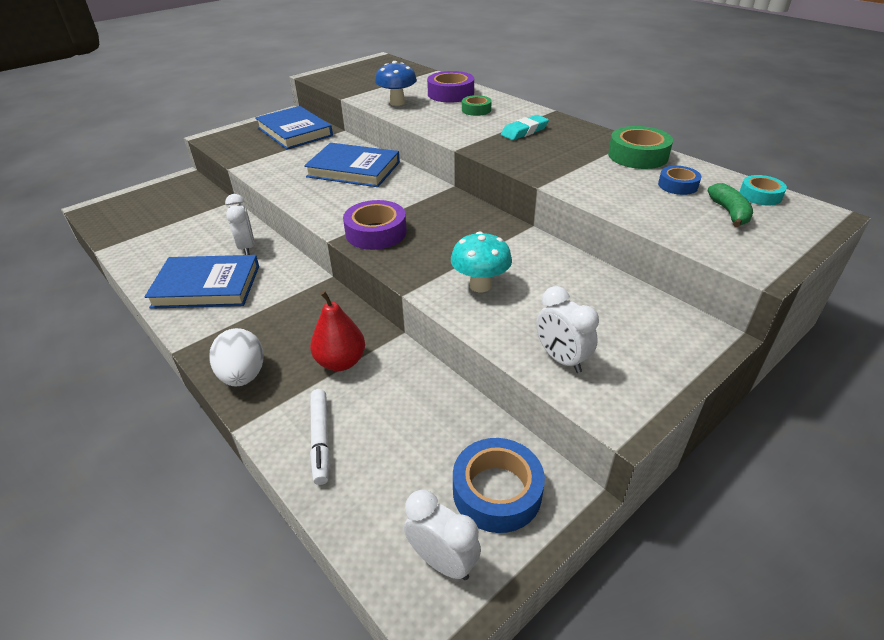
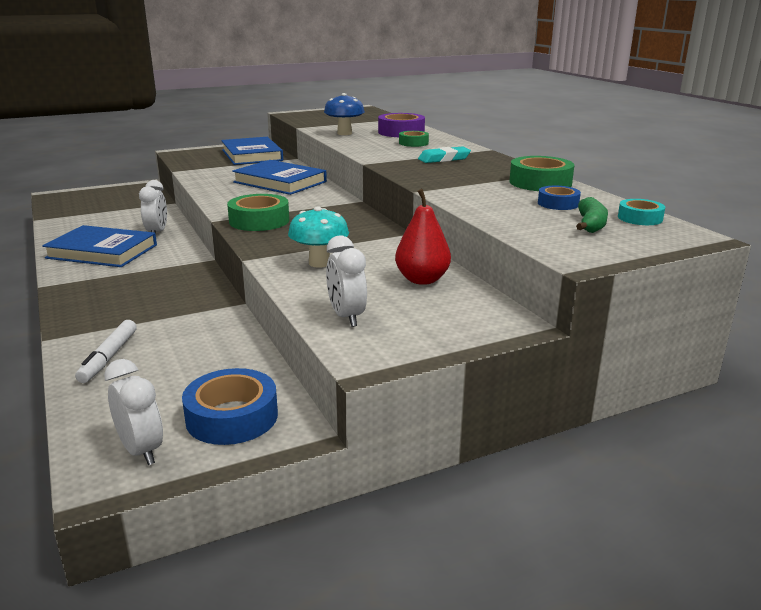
camera: 15 degrees right, 15 degrees down
white egg [209,328,264,387] -> none
red pear [310,291,365,371] -> red pear moved to [395,189,451,285]
purple tape [343,200,407,250] -> green tape [227,194,289,231]

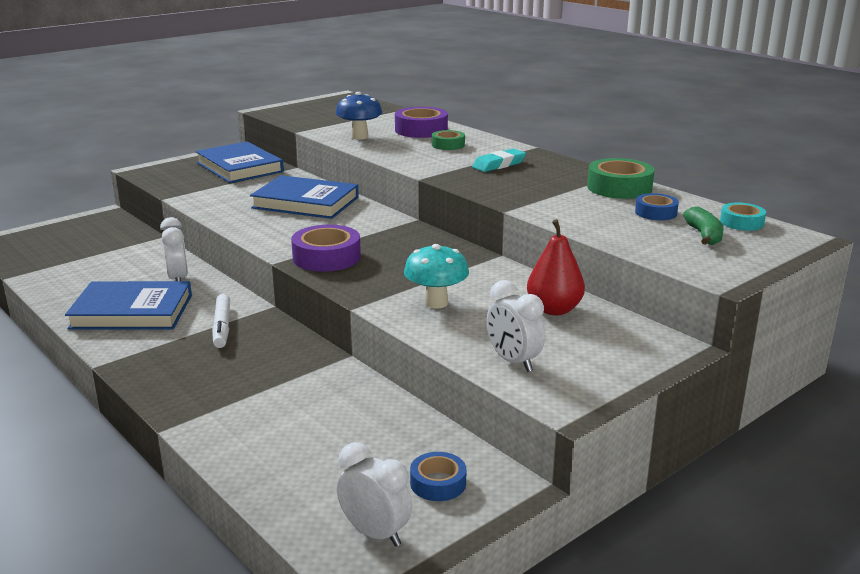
camera: 15 degrees left, 0 degrees up
white marker [75,320,137,383] -> white marker moved to [212,294,230,348]
blue tape [182,368,278,445] -> blue tape [410,452,466,501], size x0.60
green tape [227,194,289,231] -> purple tape [291,225,361,272]

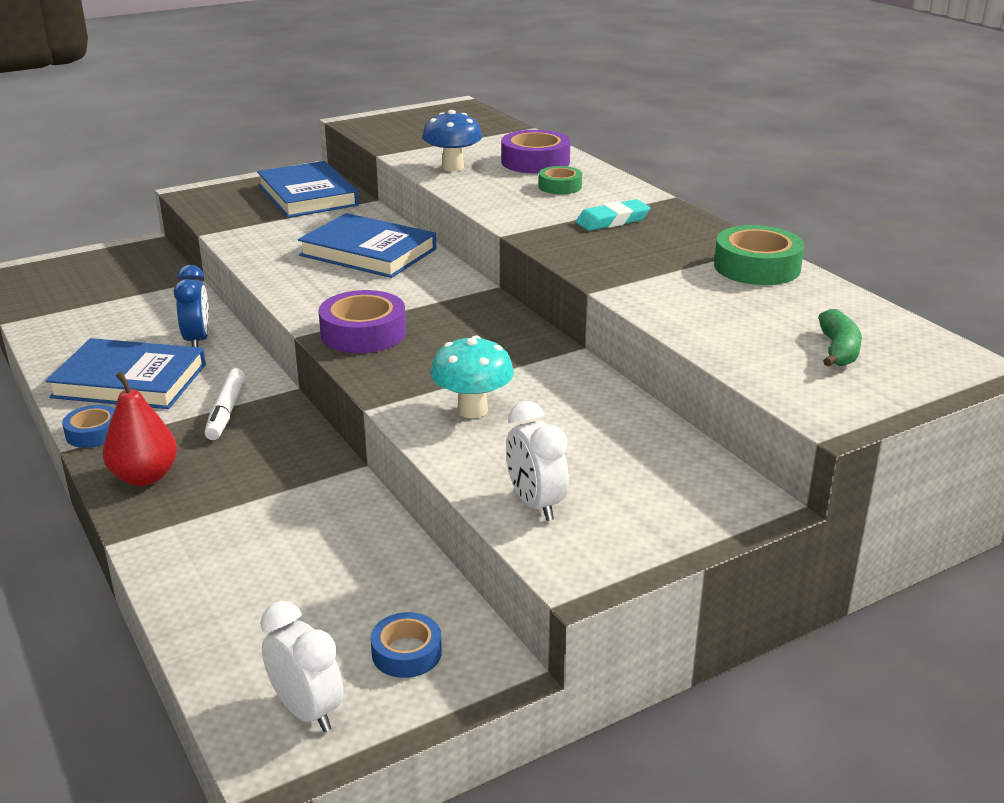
camera: 10 degrees right, 5 degrees up
white clock [160,217,188,281] -> blue clock [174,265,210,347]
red pear [527,219,585,315] -> red pear moved to [102,371,177,486]
blue tape [635,193,679,220] -> blue tape moved to [62,405,115,448]
turquoise tape [720,203,766,231] -> none

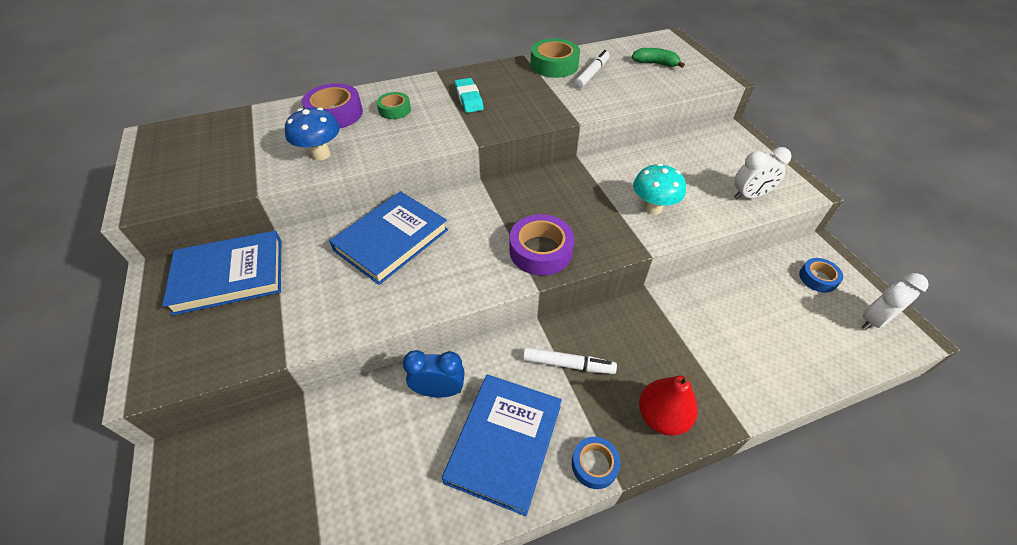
camera: 80 degrees left, 20 degrees up
none -> white marker [574,50,610,88]

